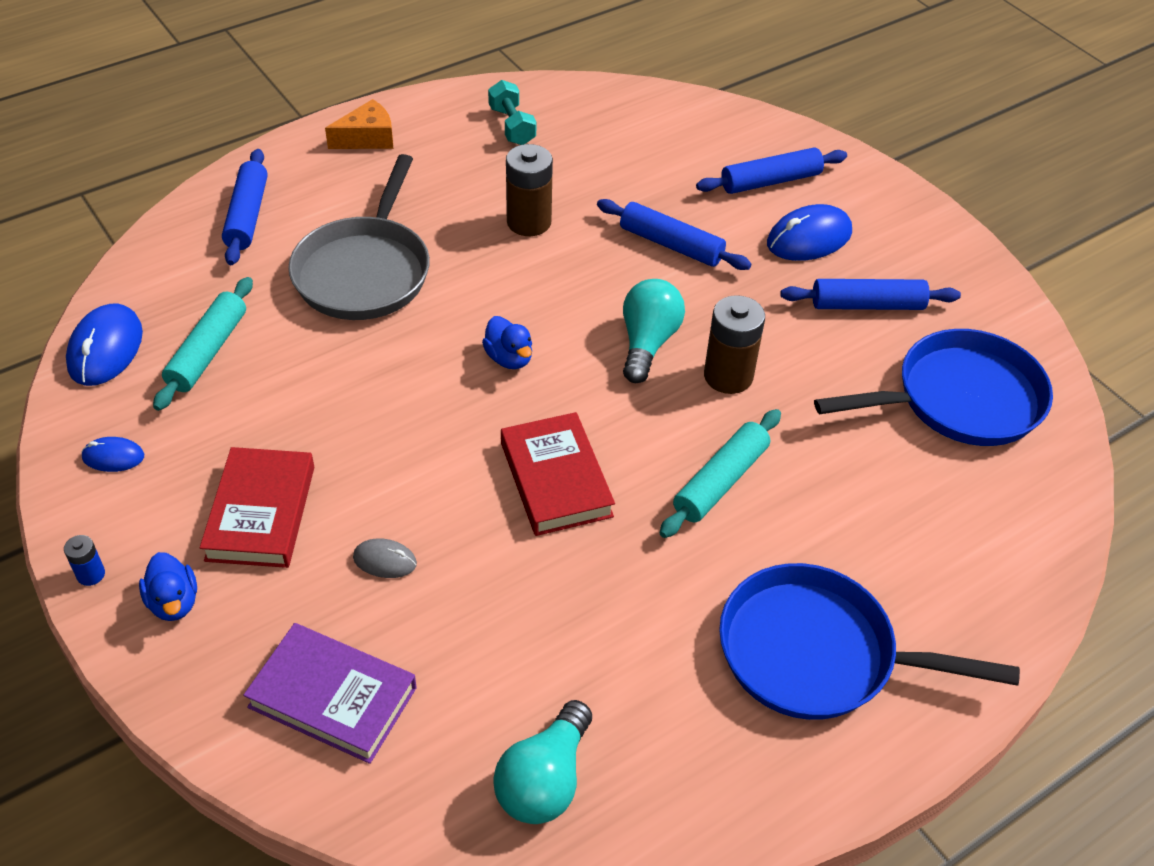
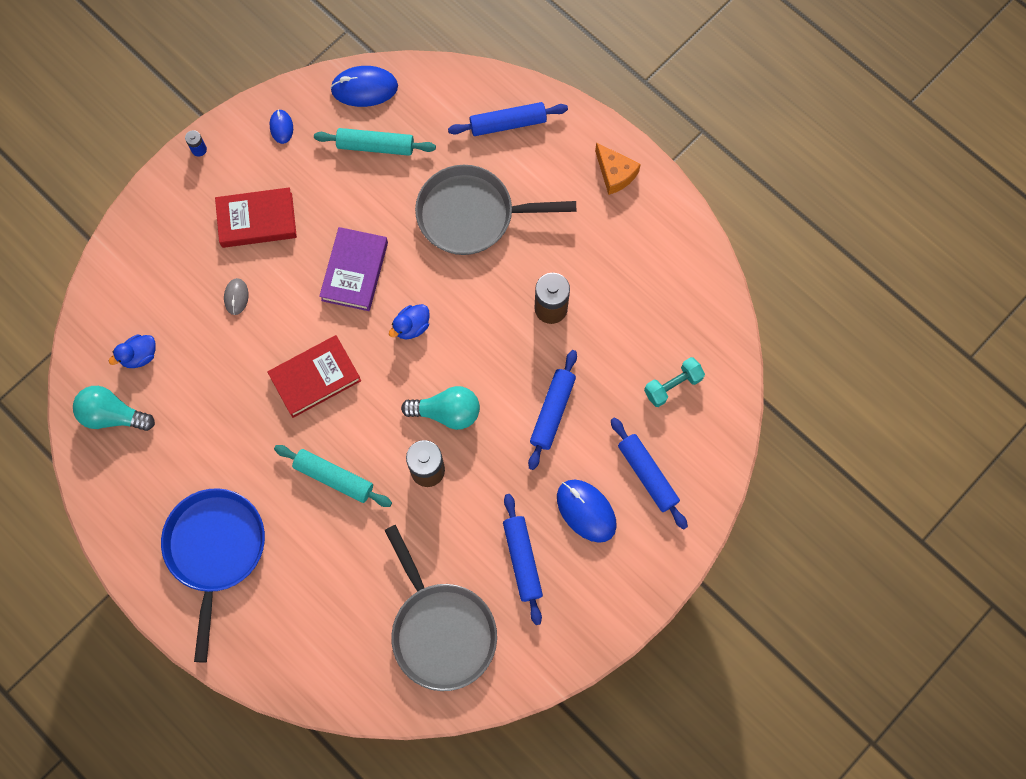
camera: 80 degrees right, 25 degrees up
blue duck [139,552,197,621] -> blue duck moved to [109,335,156,368]
purple book [243,623,417,764] -> purple book moved to [319,227,388,311]
turquoise dumbbell [488,80,536,145] -> turquoise dumbbell moved to [644,357,705,407]
blue pan [814,329,1053,446] -> grey pan [384,525,497,691]

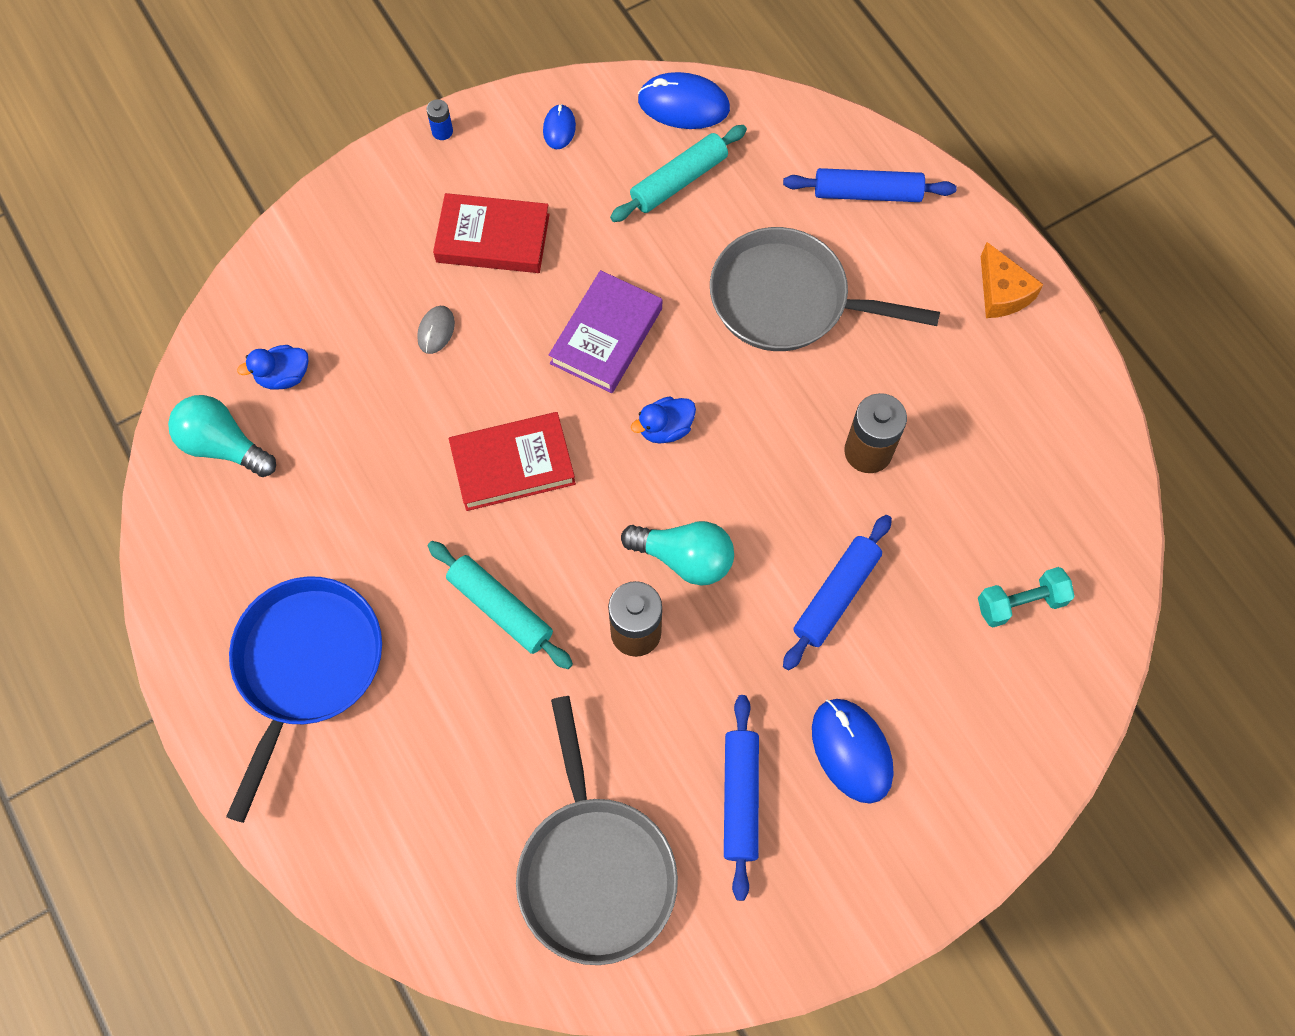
camera: 15 degrees right, 5 degrees down
turquoise rolling pin [314,128,436,156] -> turquoise rolling pin turned 60 degrees counterclockwise [610,125,747,222]
blue rolling pin [611,417,688,530] -> none

